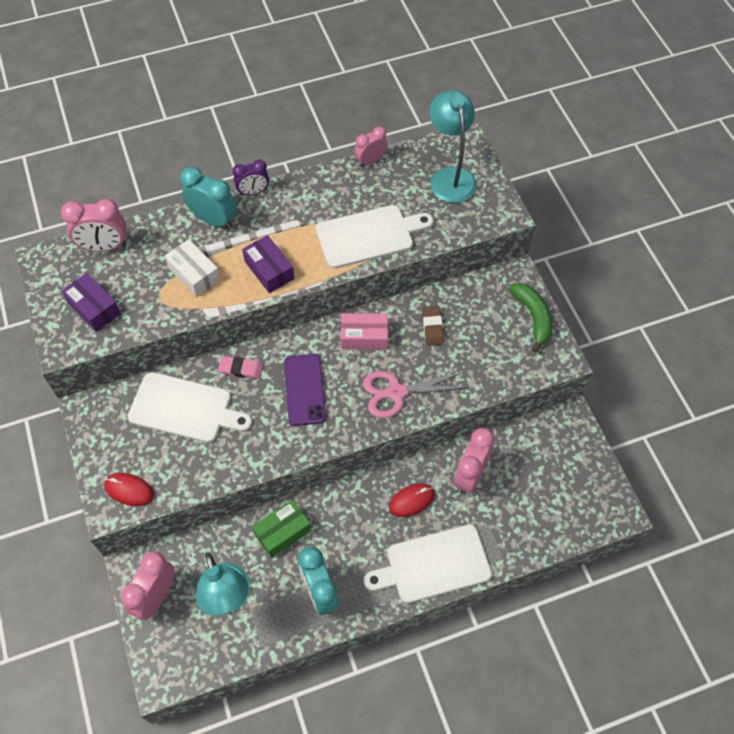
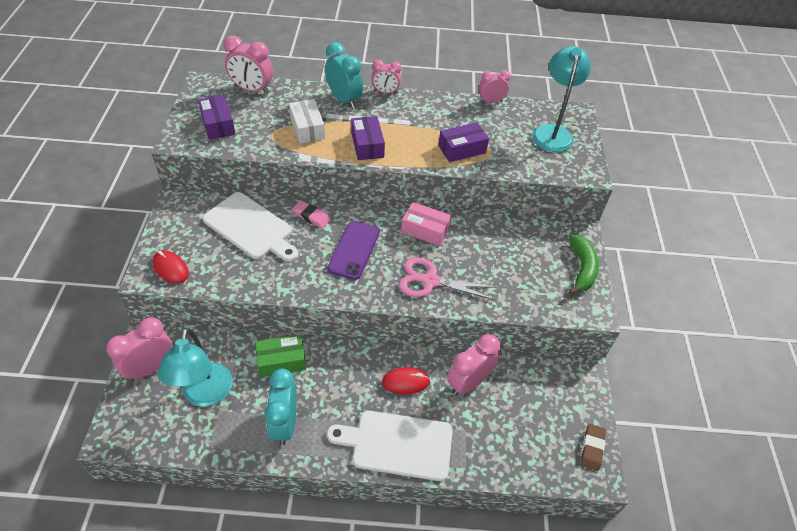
camera: 20 degrees right, 10 degrees down
purple clock [233,160,269,196] -> pink clock [372,60,401,94]
white cutting board [316,205,433,269] -> purple box [438,122,489,162]
brown eraser [422,306,444,346] -> brown eraser moved to [581,424,606,471]

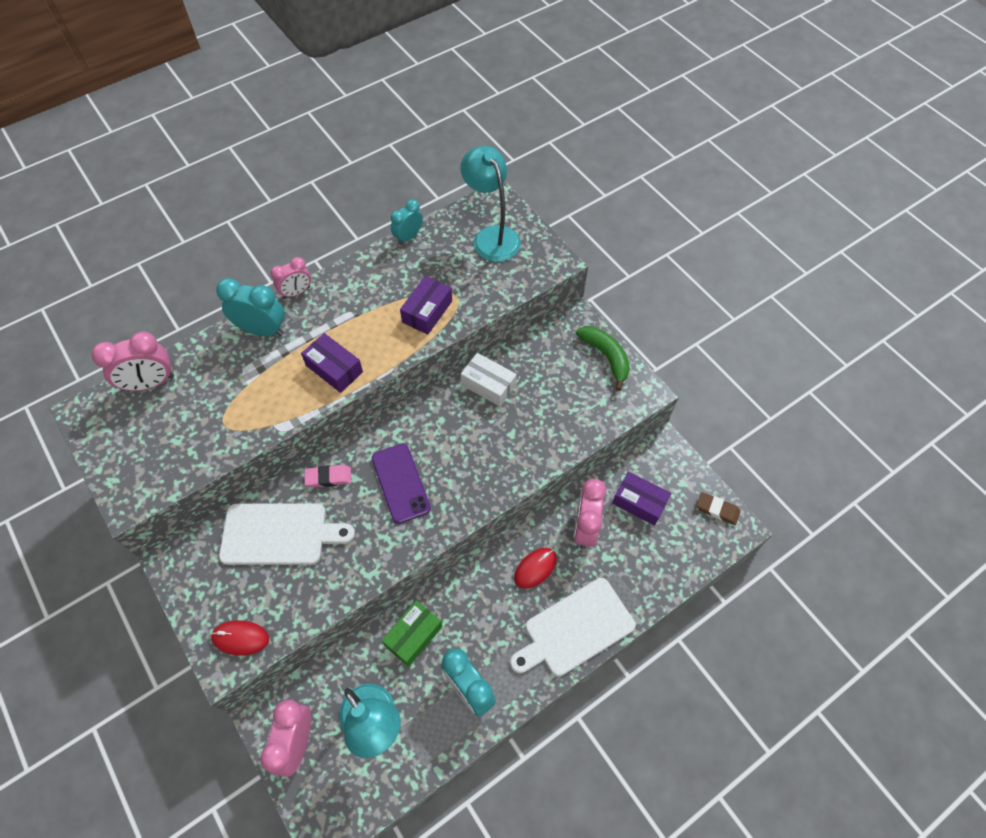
camera: 35 degrees left, 10 degrees up
purple box [198,95,235,140] -> purple box moved to [612,471,671,526]
white box [289,99,325,143] -> white box moved to [461,353,517,407]
pink scissors [399,257,497,300] -> none
pink box [401,202,451,246] -> none
pink clock [479,70,511,103] -> turquoise clock [391,199,423,245]
brown eraser [581,424,606,471] -> brown eraser turned 45 degrees counterclockwise [697,492,740,525]

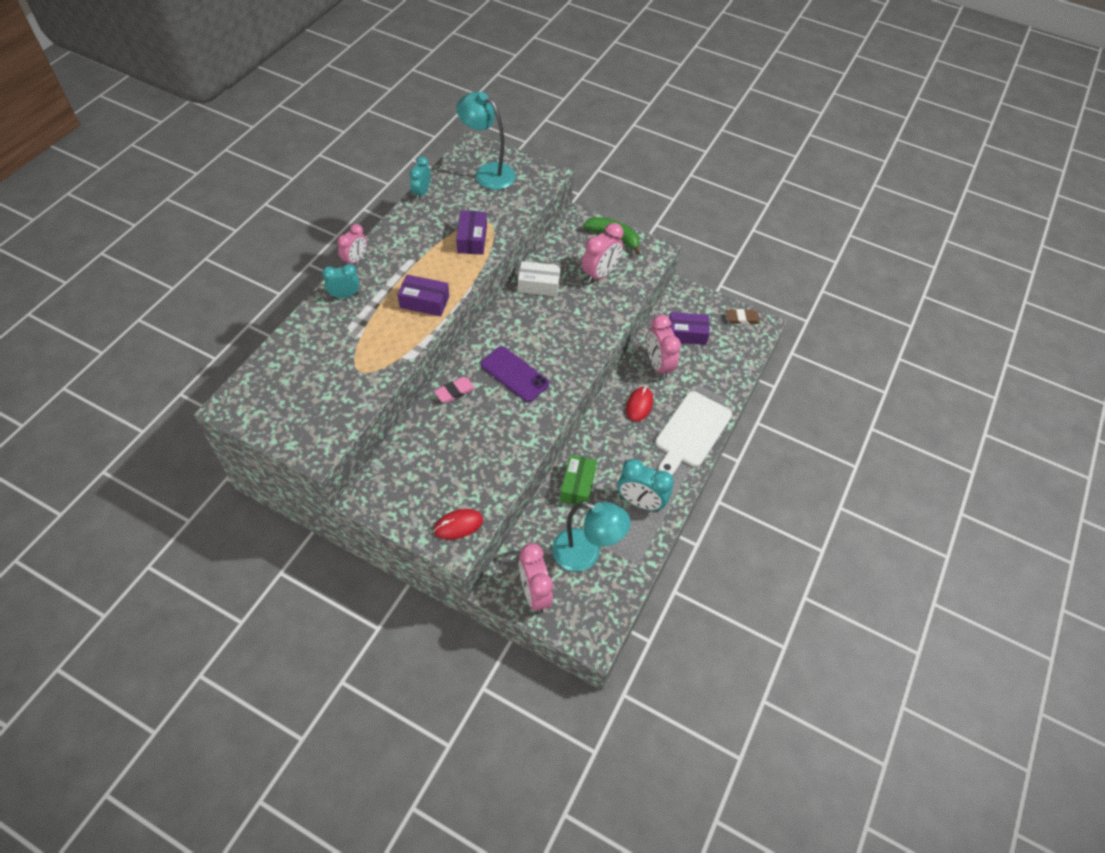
camera: 30 degrees left, 5 degrees down
pink clock [92,331,174,391] -> pink clock moved to [582,223,623,283]
turquoise clock [216,278,285,336] -> turquoise clock [322,264,359,298], size x0.64
white cutting board [219,503,355,565] -> none

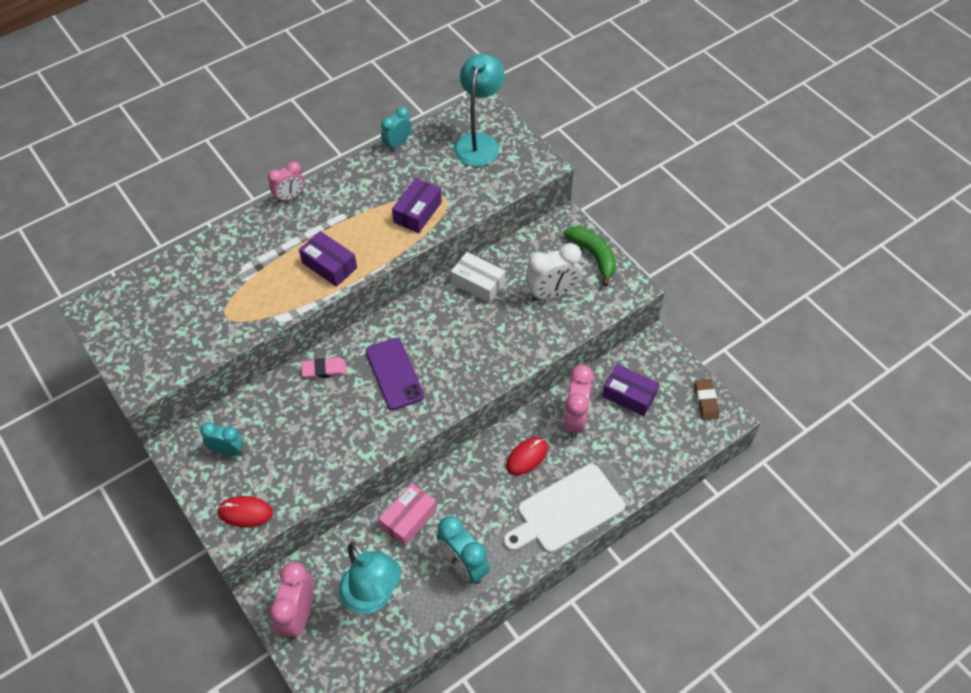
camera: 30 degrees right, 0 degrees up
turquoise clock [322,264,359,298] -> turquoise clock moved to [200,422,244,456]
turquoise lamp [456,92,516,190] -> turquoise lamp turned 45 degrees clockwise [453,54,505,166]
green box [560,455,597,507] -> pink box [379,483,437,547]
pink clock [582,223,623,283] -> white clock [525,243,582,301]
brown eraser [726,309,760,324] -> brown eraser turned 60 degrees clockwise [694,379,719,420]

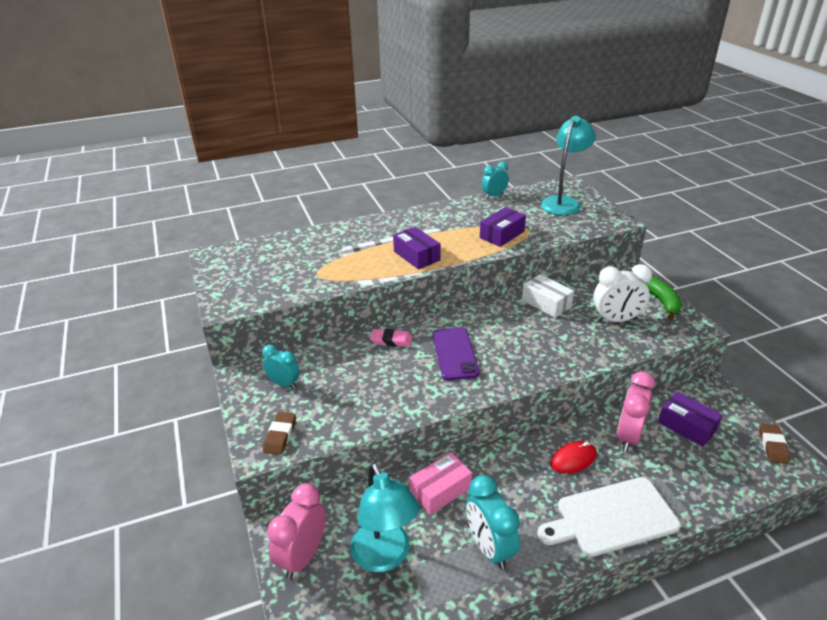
camera: 15 degrees right, 20 degrees down
red mouse [218,496,273,527] -> brown eraser [263,412,296,455]
pink clock [268,161,305,203] -> none

